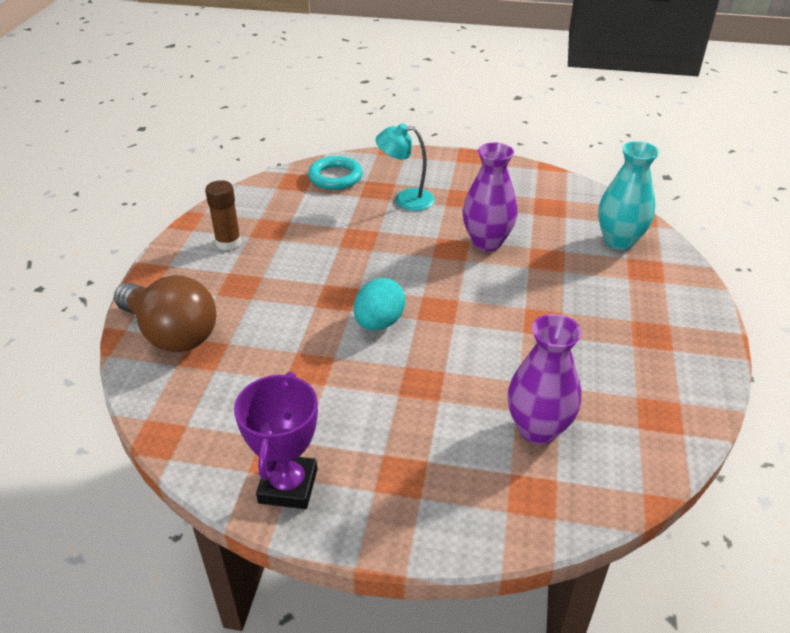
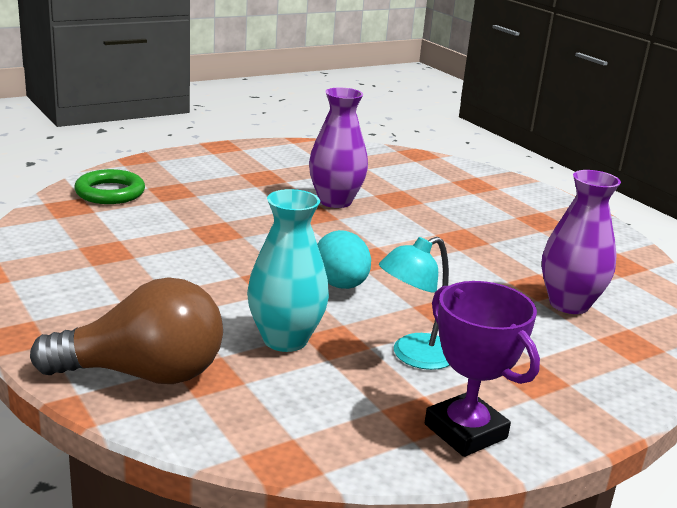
camera: 45 degrees left, 15 degrees down
brown glue stick [205,180,241,250] -> none
turquoise ring [308,156,363,190] -> green ring [74,169,145,204]
turquoise lamp [376,123,435,211] -> turquoise lamp moved to [379,237,450,370]
turquoise vase [598,141,659,250] -> turquoise vase moved to [247,189,329,352]

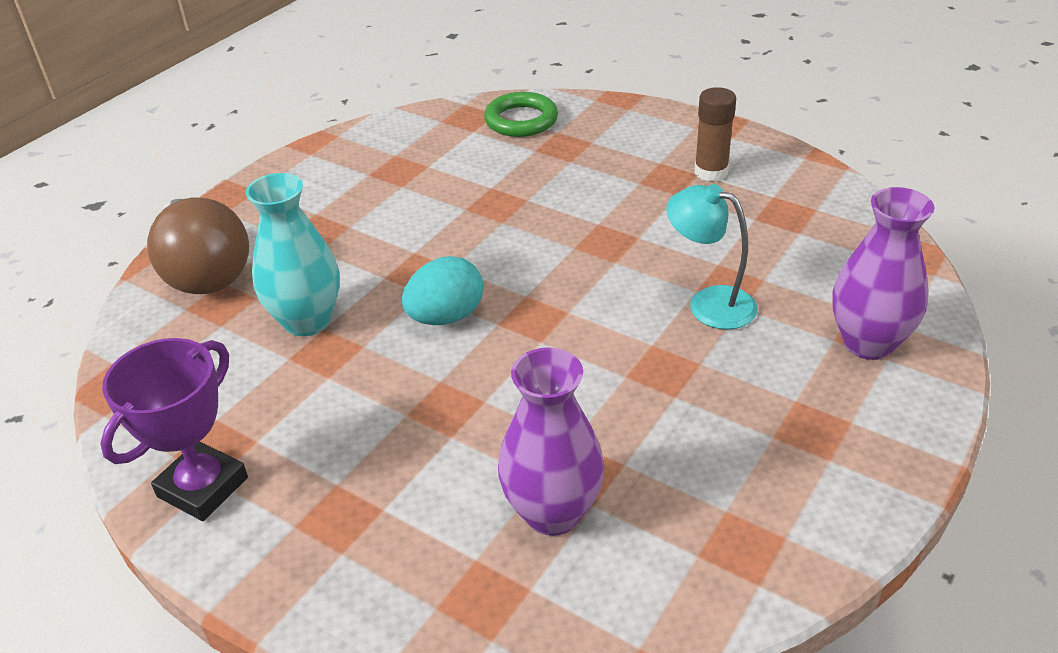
camera: 70 degrees right, 15 degrees up
purple vase [309,88,368,208] -> purple vase moved to [832,187,934,360]
turquoise lamp [379,237,450,370] -> turquoise lamp moved to [666,184,757,330]
none -> brown glue stick [695,87,736,181]

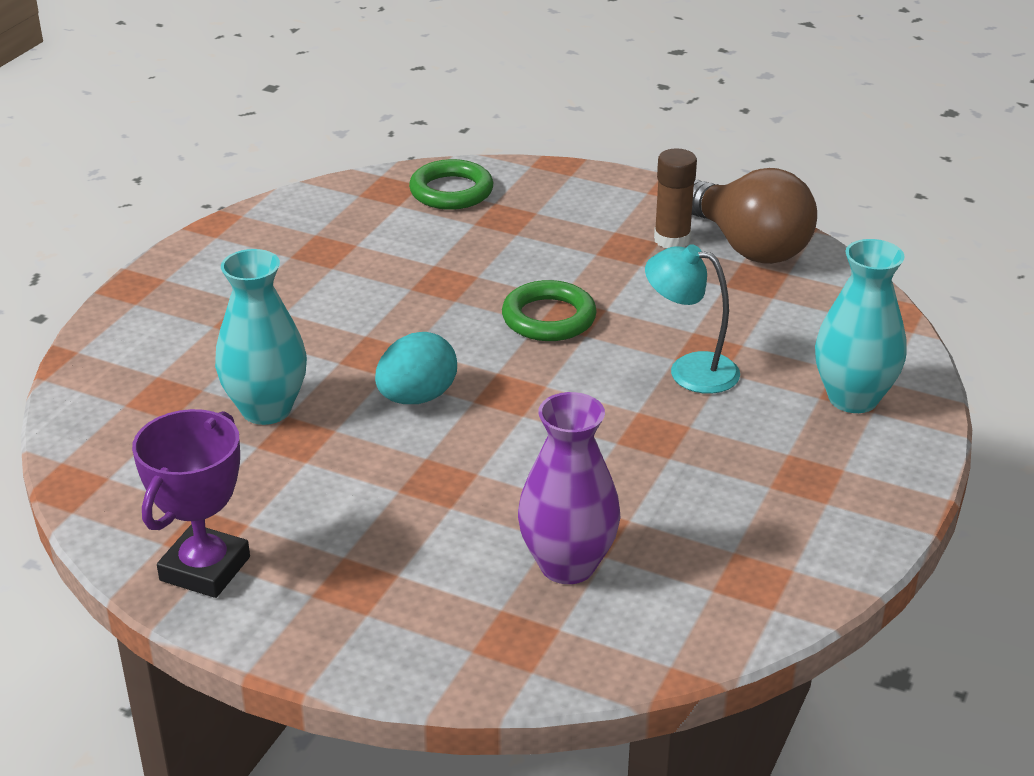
camera: 10 degrees left, 5 degrees down
brown light bulb [147,198,249,294] -> brown light bulb moved to [692,168,817,264]
purple vase [832,187,934,360] -> turquoise vase [815,239,906,413]
none -> green ring [502,280,597,341]

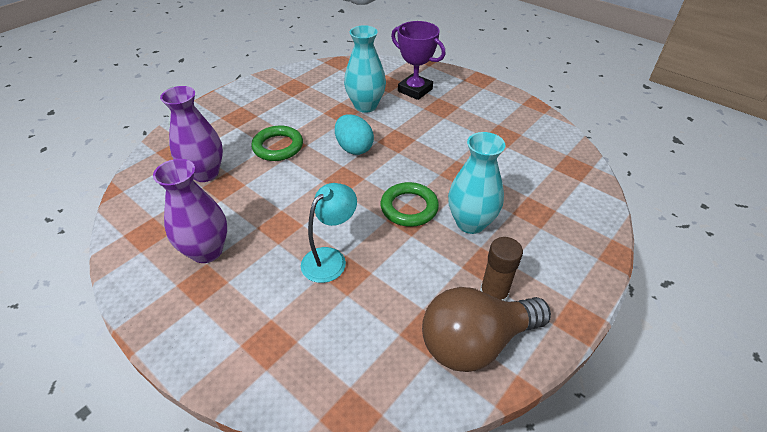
camera: 105 degrees right, 10 degrees up
purple trophy [132,409,250,598] -> purple trophy moved to [391,21,446,100]
green ring [409,159,493,210] -> green ring moved to [251,125,303,161]
turquoise vase [815,239,906,413] -> turquoise vase moved to [448,132,506,234]
none -> purple vase [153,159,227,263]

